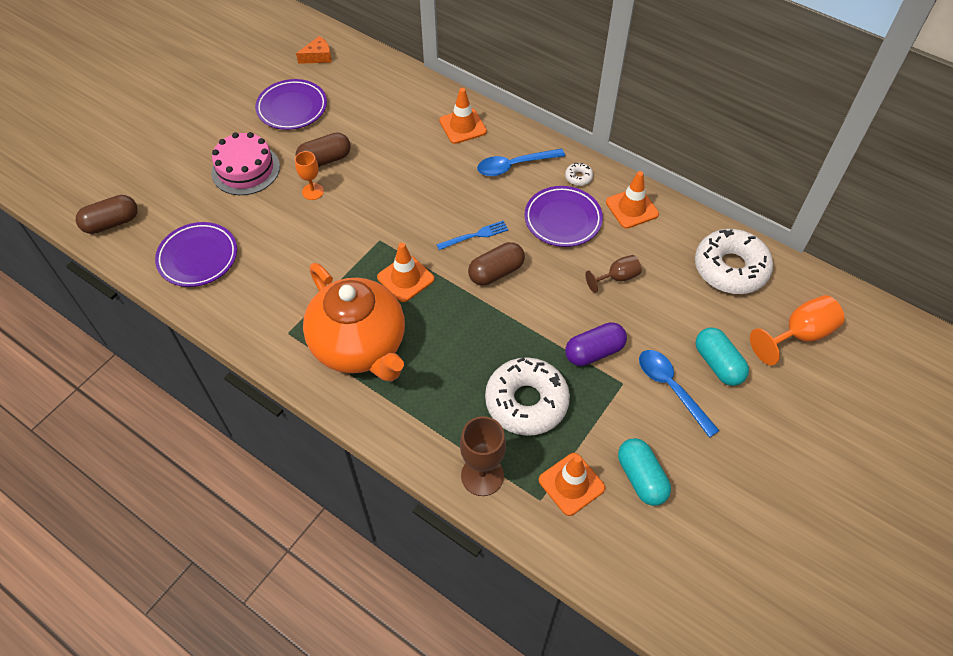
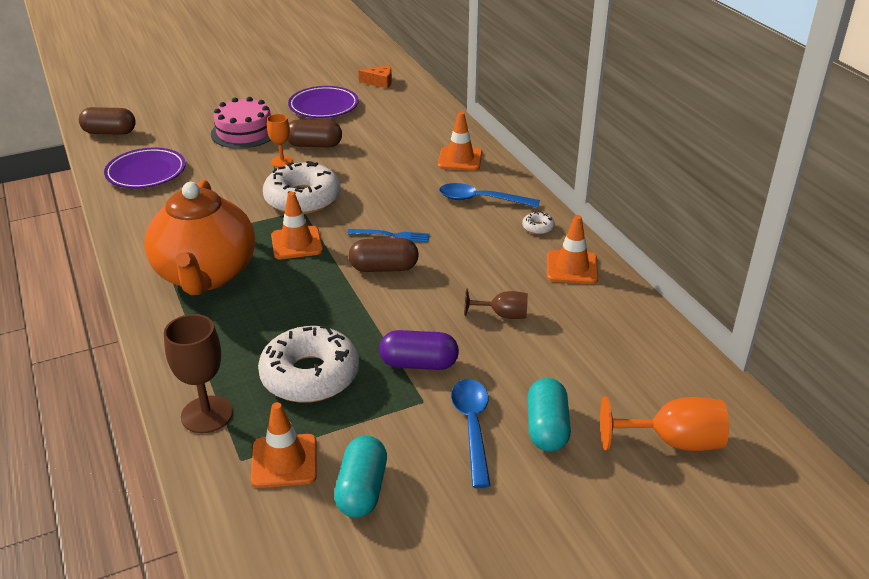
camera: 30 degrees right, 20 degrees down
purple plate [525,186,603,247] -> none
white donut [695,229,773,294] -> white donut moved to [263,161,341,215]

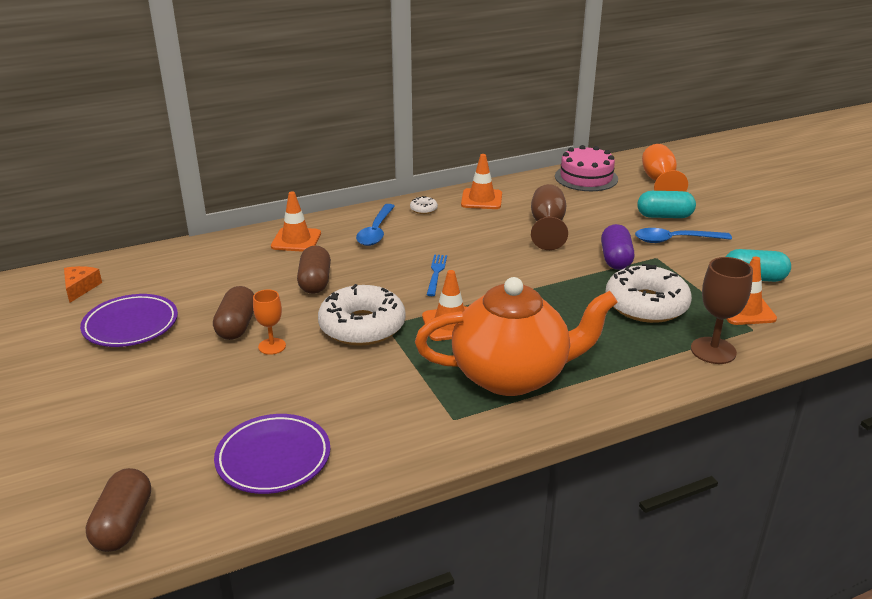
camera: 90 degrees left, 5 degrees down
pink cake [211,97,271,149] -> pink cake moved to [555,145,618,191]
brown capsule [349,238,419,272] -> brown capsule moved to [297,246,331,294]
brown goblet [465,288,528,319] -> brown goblet [531,184,568,250], size x1.61

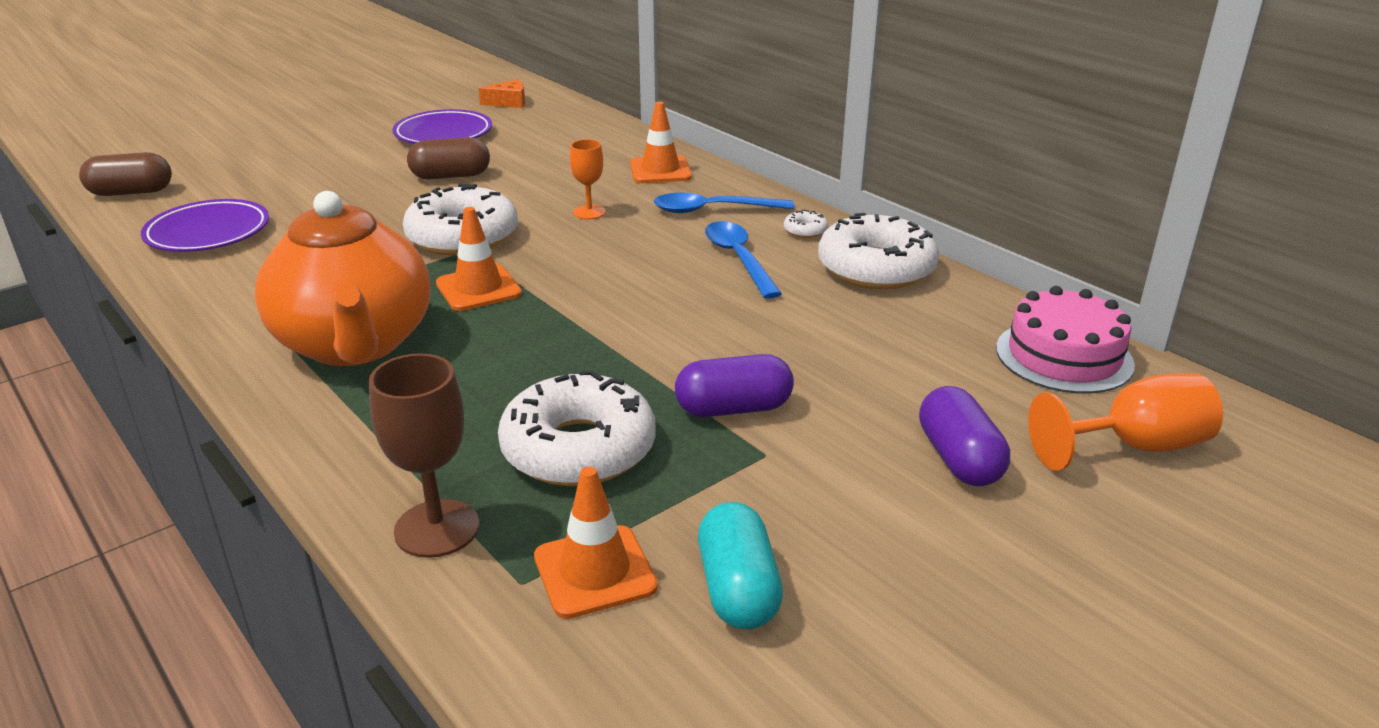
camera: 75 degrees right, 0 degrees up
orange goblet [253,289,286,355] -> orange goblet moved to [570,139,606,219]
brown capsule [297,246,331,294] -> none
blue fork [427,255,447,296] -> none
orange traffic cone [461,154,502,209] -> white donut [818,213,939,290]
brown goblet [531,184,568,250] -> none
blue spoon [635,228,732,243] -> blue spoon moved to [705,221,782,299]
turquoise capsule [637,191,696,218] -> purple capsule [919,386,1010,486]

